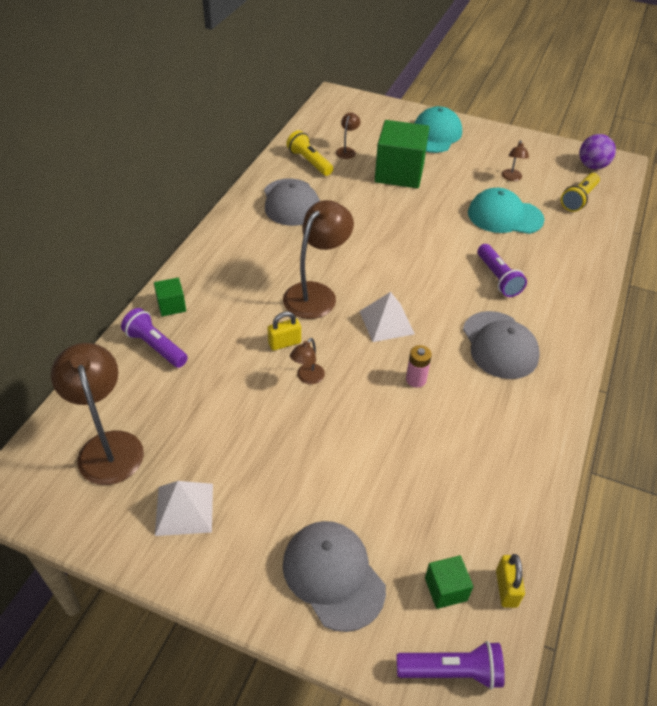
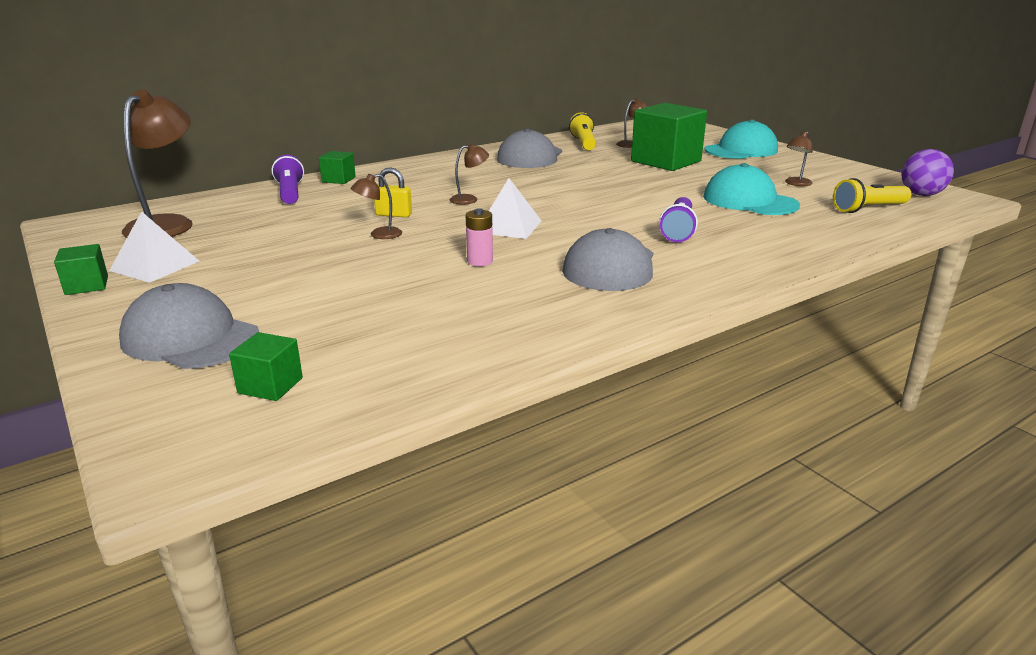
camera: 35 degrees right, 20 degrees down
brown lamp [283,200,354,319] -> brown lamp [450,143,489,205], size x0.47
grey cap [283,521,386,632] -> grey cap turned 60 degrees counterclockwise [119,283,259,369]
purple flashlight [396,641,505,689] -> none
yellow padlock [496,554,525,608] -> none
none -> green cube [54,244,108,295]

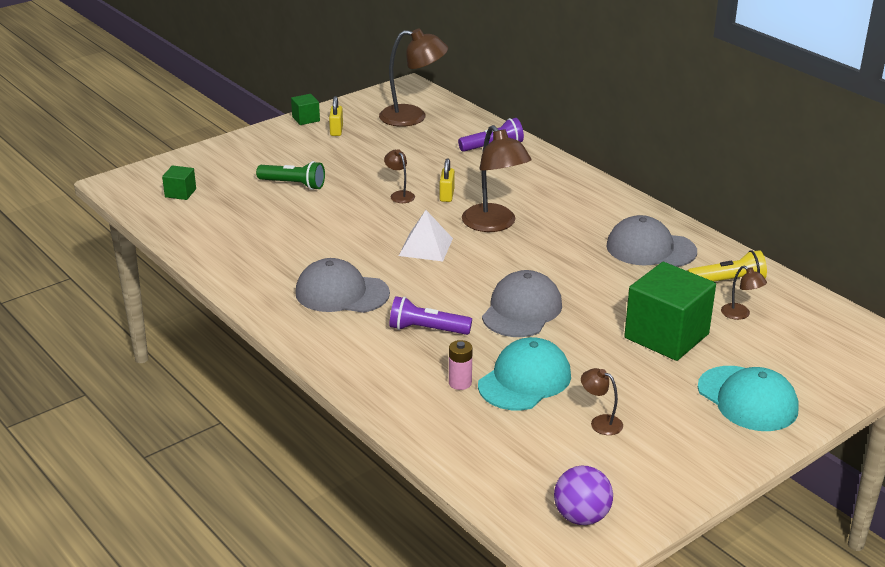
camera: 85 degrees right, 5 degrees up
white pyramid [109,211,199,283] -> yellow padlock [329,96,343,136]
grey cap [119,283,259,369] -> grey cap moved to [482,270,562,337]
green cube [319,151,356,184] -> none
brown lamp [450,143,489,205] -> brown lamp [462,125,532,232], size x2.12
pink battery [466,208,493,266] -> pink battery moved to [449,340,473,390]
yellow flashlight [833,178,911,213] -> none
none -> green flashlight [256,161,325,190]

